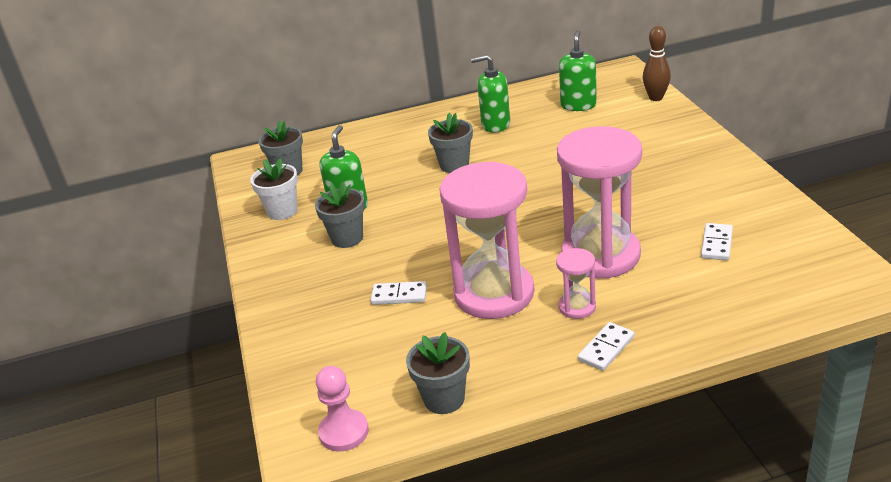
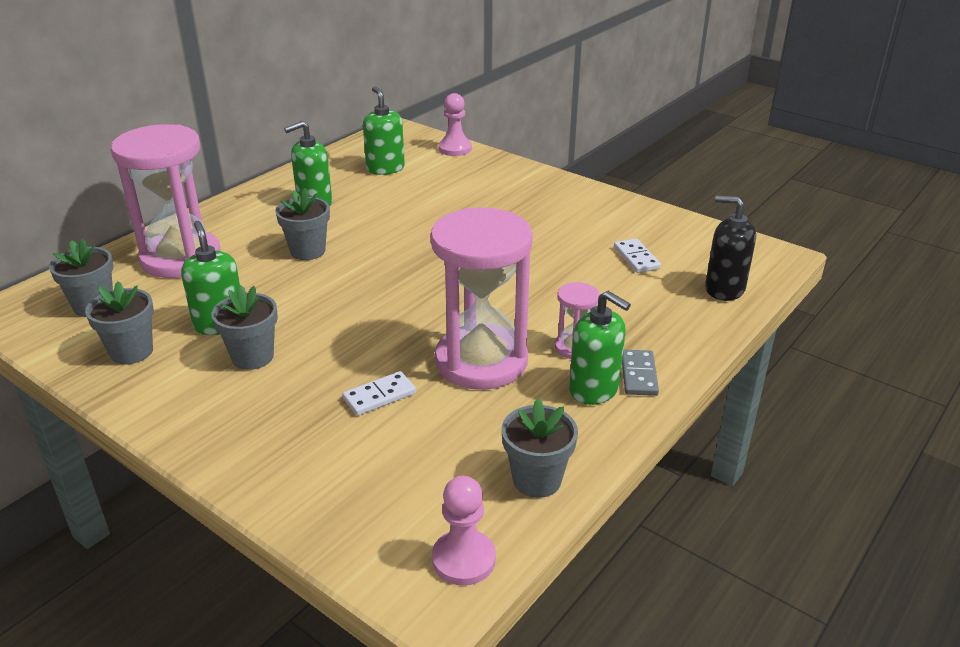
camera: 40 degrees left, 0 degrees up
white flower pot [250,158,298,220] -> grey flower pot [85,281,154,365]
pink hourglass [557,126,642,279] -> pink hourglass moved to [111,124,221,278]
white domino [578,322,634,371] -> grey domino [622,350,659,396]
brown bowling pin [643,26,671,101] -> pink pawn [438,93,472,156]
none -> green soap dispenser [569,291,631,405]
none -> black soap dispenser [705,195,756,301]

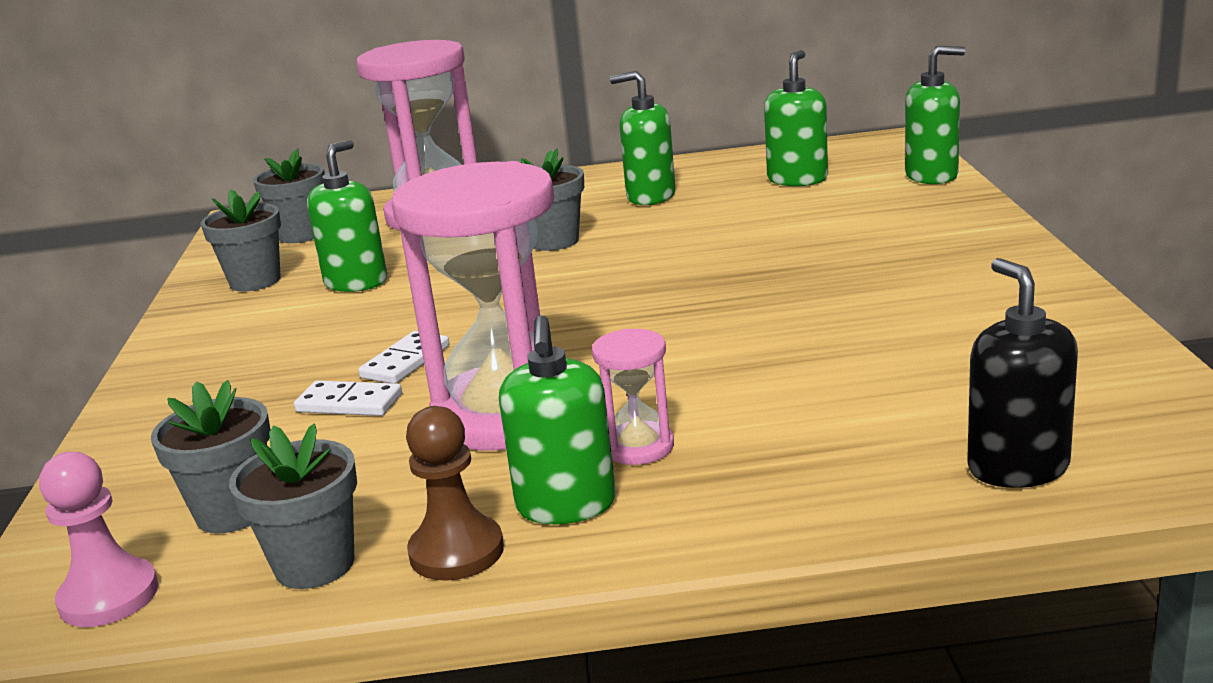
camera: 50 degrees right, 10 degrees down
grey flower pot [211,285,278,370] -> grey flower pot moved to [151,380,270,533]
pink pawn [438,93,472,156] -> green soap dispenser [905,46,965,184]
white domino [614,238,661,273] -> white domino moved to [358,331,449,383]
grey domino [622,350,659,396] -> none
none -> brown pawn [406,406,504,581]

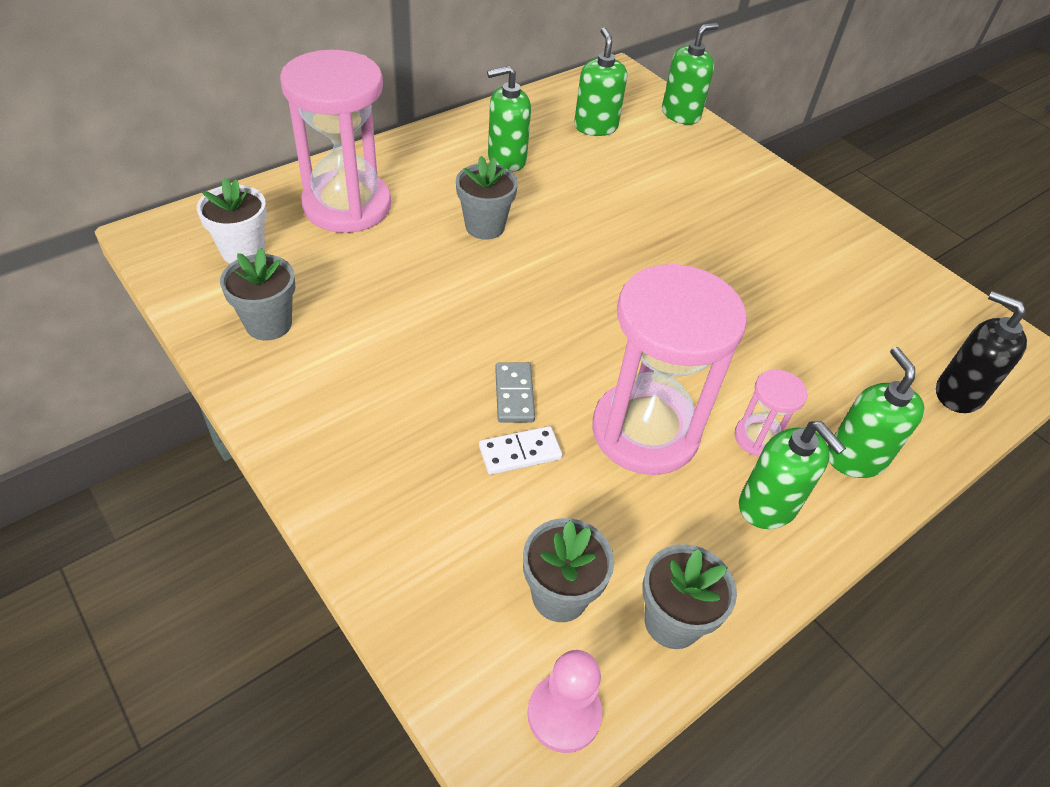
camera: 40 degrees left, 25 degrees up
grey flower pot [253,148,325,243] -> white flower pot [197,178,267,264]
green soap dispenser [307,140,387,292] -> green soap dispenser moved to [828,347,925,478]
white domino [358,331,449,383] -> grey domino [495,362,535,422]
brown pawn [406,406,504,581] -> none

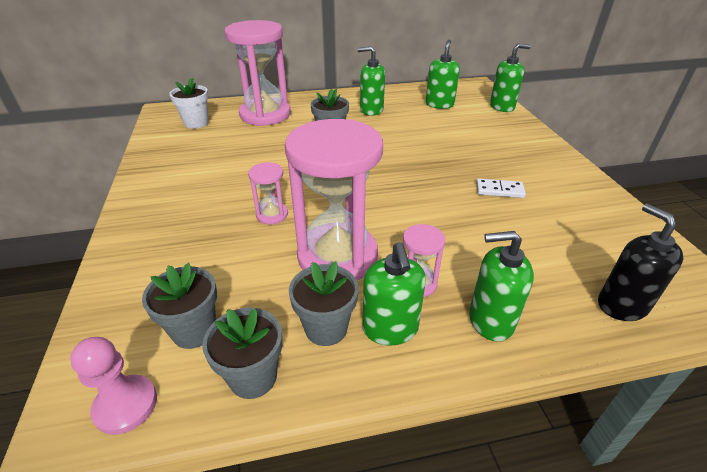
camera: 30 degrees right, 10 degrees down
grey flower pot [220,248,296,340] -> grey flower pot moved to [289,261,358,346]
white domino [479,426,562,475] -> white domino moved to [476,178,526,198]
grey domino [495,362,535,422] -> pink hourglass [248,162,288,225]
green soap dispenser [828,347,925,478] -> green soap dispenser turned 105 degrees counterclockwise [469,231,534,342]

